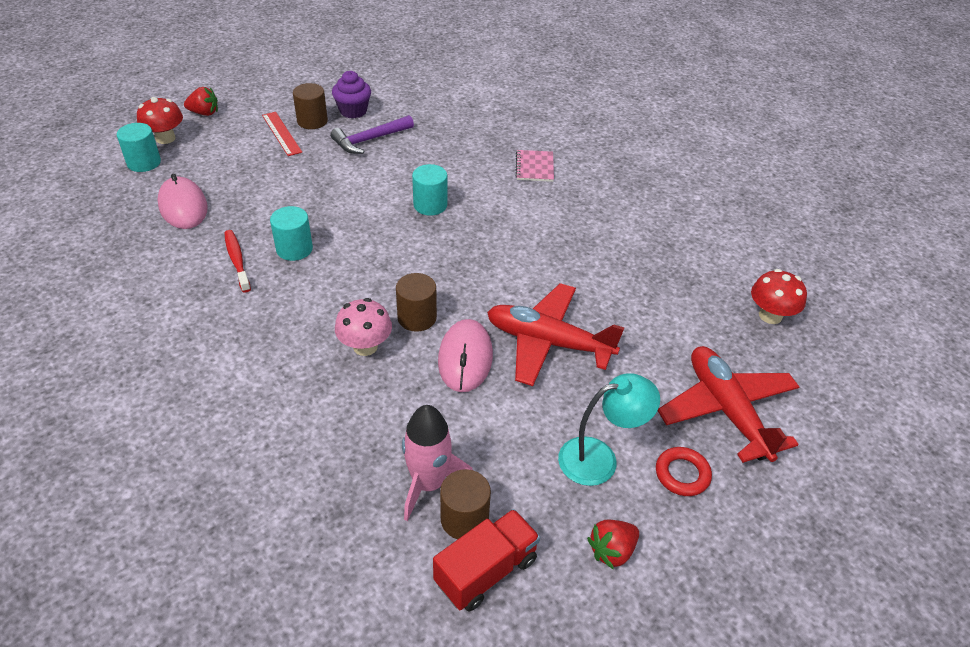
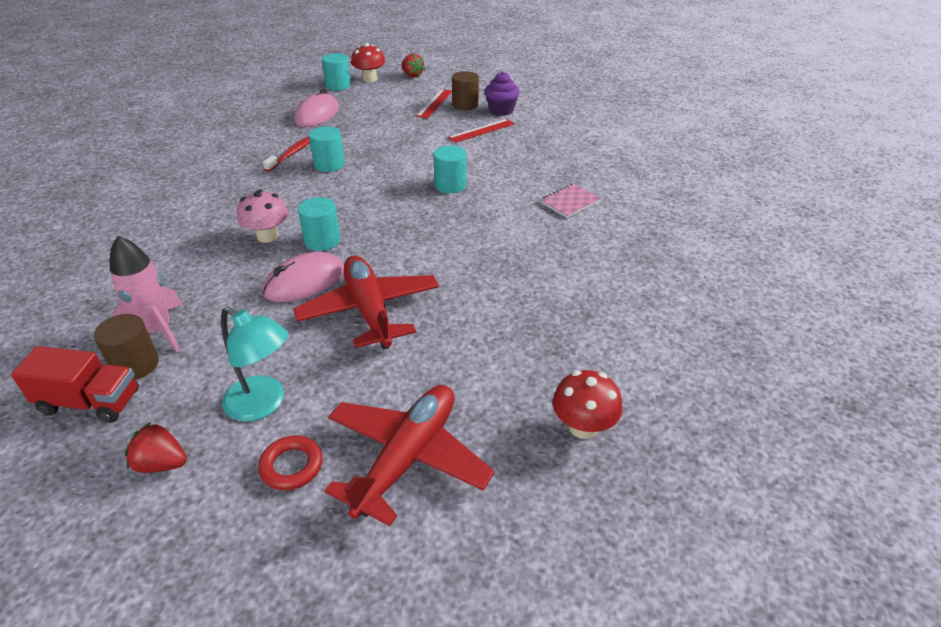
camera: 50 degrees right, 5 degrees down
purple hammer [330,115,414,154] -> red ruler [448,119,515,143]
brown cylinder [396,273,437,332] -> turquoise cylinder [298,197,340,251]

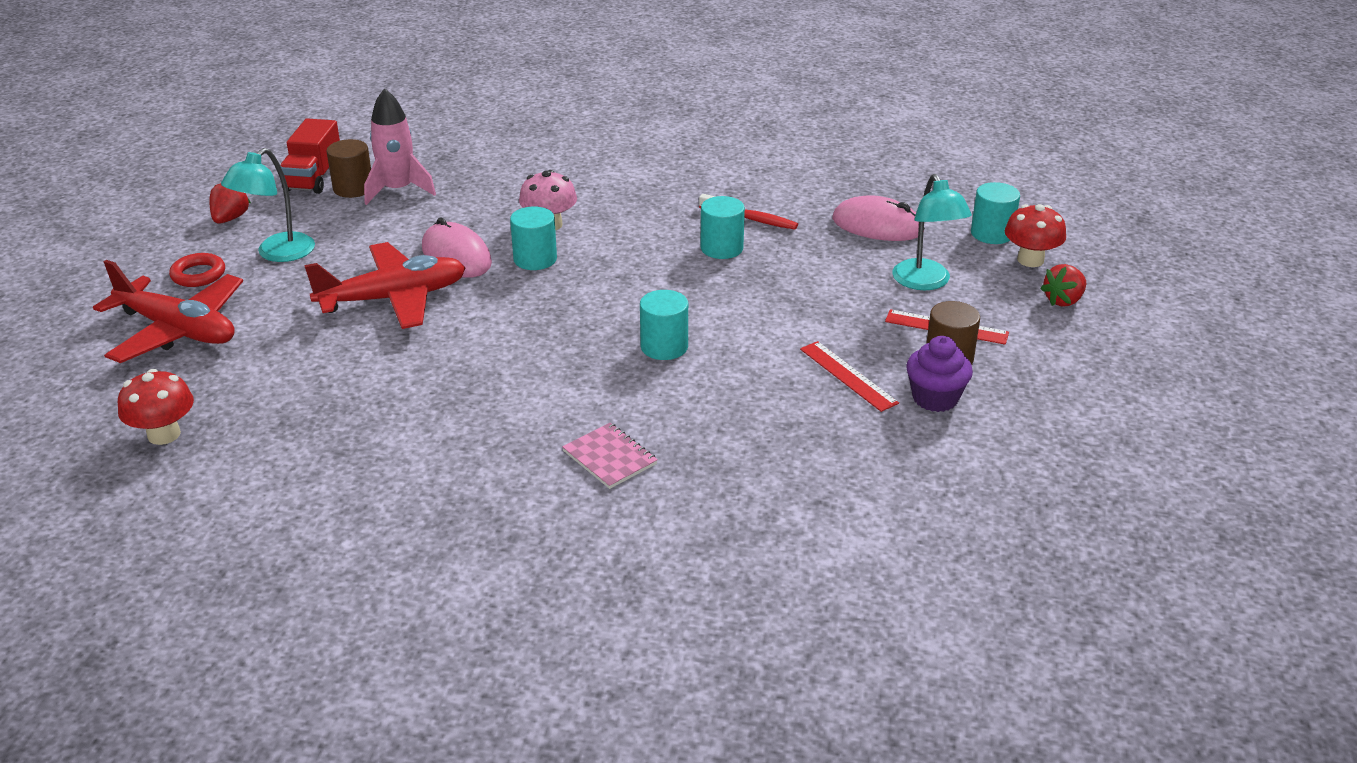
camera: 90 degrees right, 5 degrees down
none -> turquoise lamp [892,174,972,290]

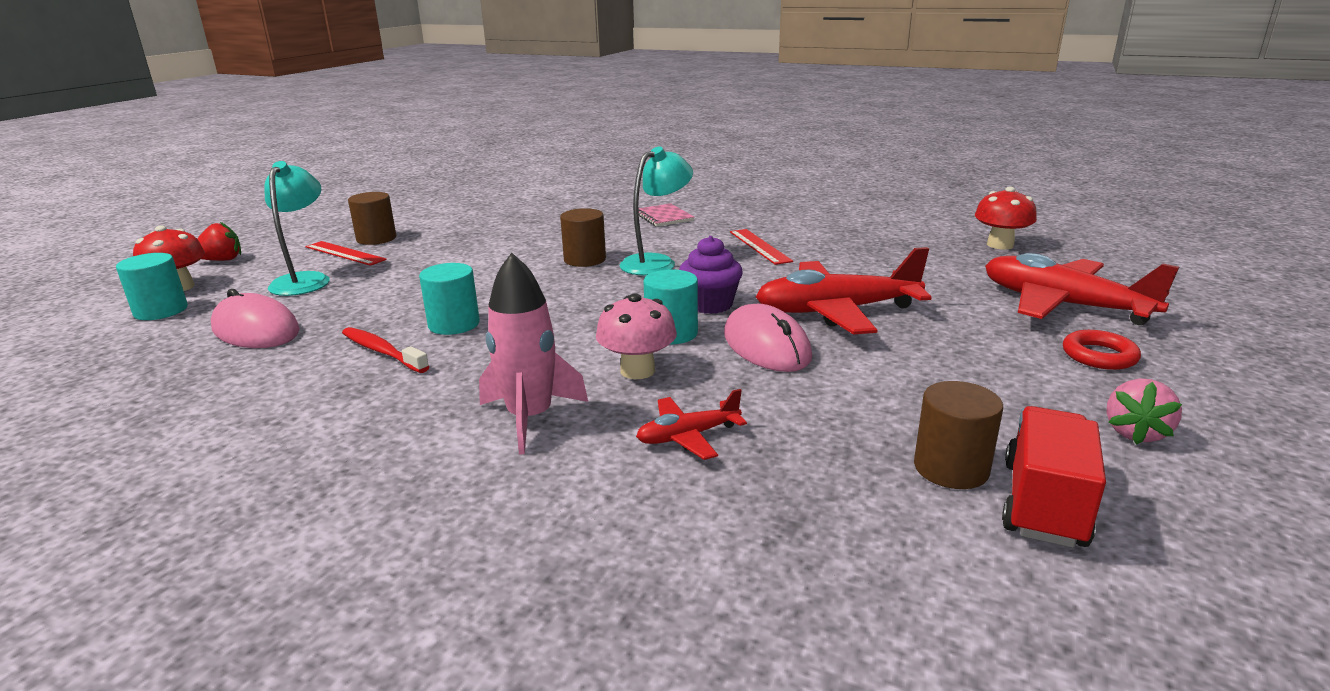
camera: 165 degrees left, 10 degrees down
red strawberry [209,183,251,224] -> pink strawberry [1107,378,1182,445]
turquoise lamp [221,148,315,262] -> turquoise lamp moved to [620,146,693,276]
pink rocket [364,88,436,205] -> pink rocket moved to [479,253,588,454]
turquoise cylinder [640,290,688,360] -> brown cylinder [560,208,606,267]
red ruler [800,341,899,412] -> red ruler moved to [730,229,793,265]
purple cupcake [906,336,973,412] -> purple cupcake moved to [679,236,743,314]
none -> red plane [636,389,747,460]

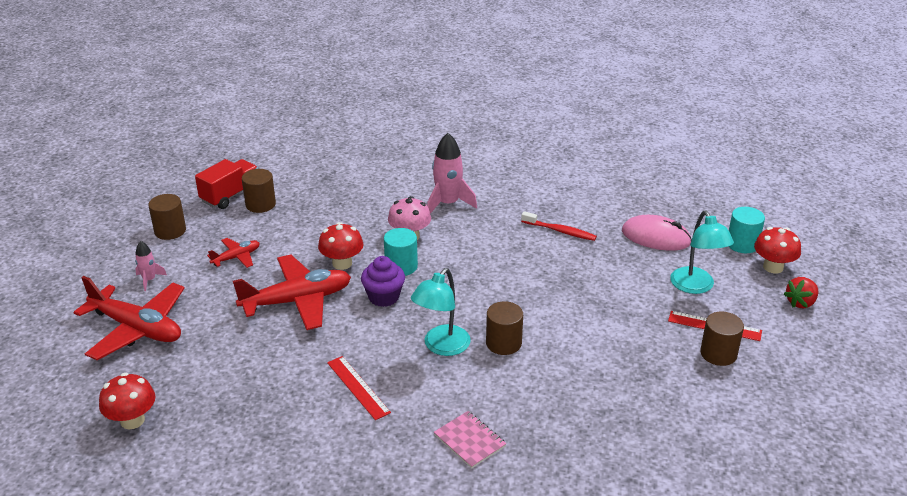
camera: 165 degrees right, 10 degrees up
turquoise cylinder [419,263,480,335] -> none
red plane [636,389,747,460] -> red plane moved to [207,238,260,268]
pink mouse [724,304,812,372] -> red mushroom [318,222,363,270]
red truck [1002,406,1106,548] -> red truck turned 150 degrees counterclockwise [195,159,258,209]
red ring [1063,330,1141,370] -> pink rocket [135,241,167,291]
pink strawberry [1107,378,1182,445] -> brown cylinder [148,194,186,240]

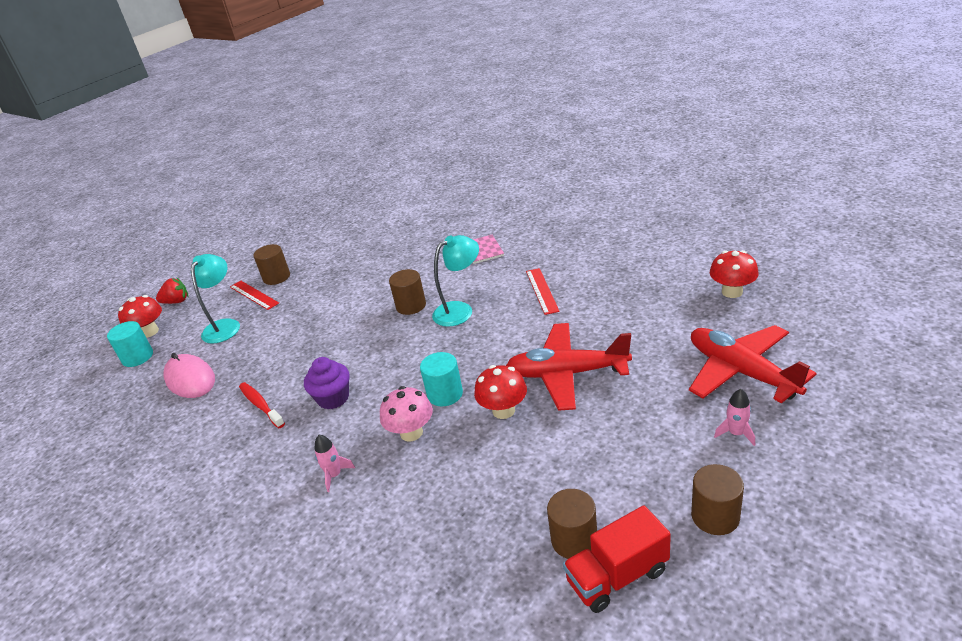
camera: 150 degrees left, 0 degrees up
red plane [207,238,260,268] -> none
purple cupcake [361,256,405,307] -> purple cupcake moved to [304,357,350,409]
pink rocket [427,133,477,214] -> pink rocket [314,435,355,492], size x0.54

